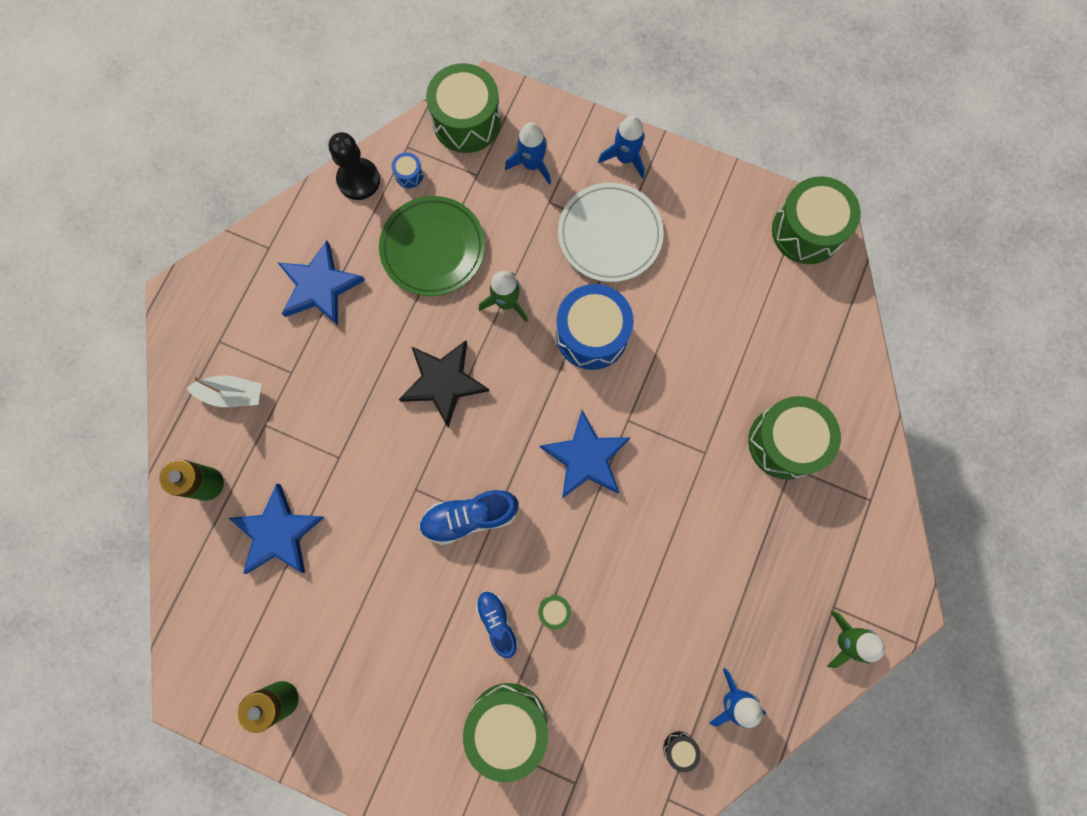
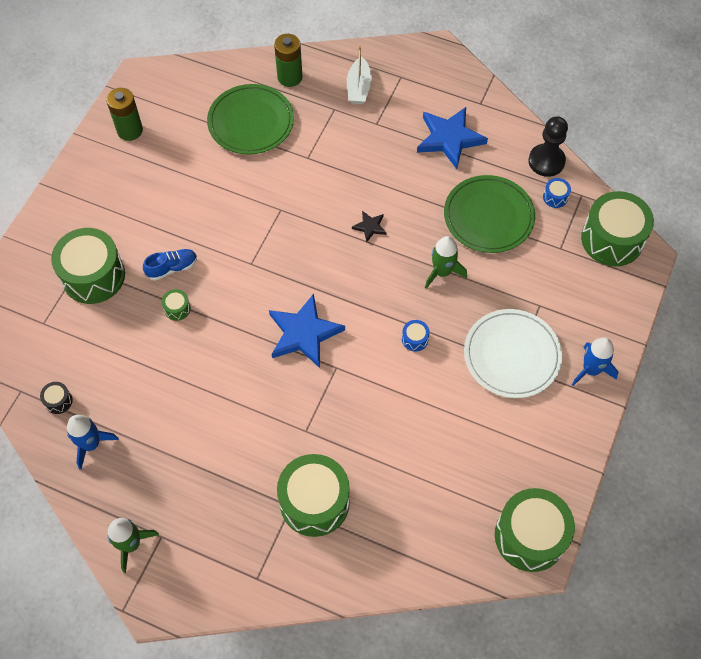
camera: 90 degrees right, 15 degrees down
blue star [229,484,325,574] -> green plate [207,84,294,155]
black star [399,340,489,427] -> black star [352,211,387,242], size x0.47
blue shoe [419,490,519,545] -> none
blue rocket [505,122,551,185] -> none
blue drum [556,284,634,370] -> blue drum [402,320,430,352], size x0.41

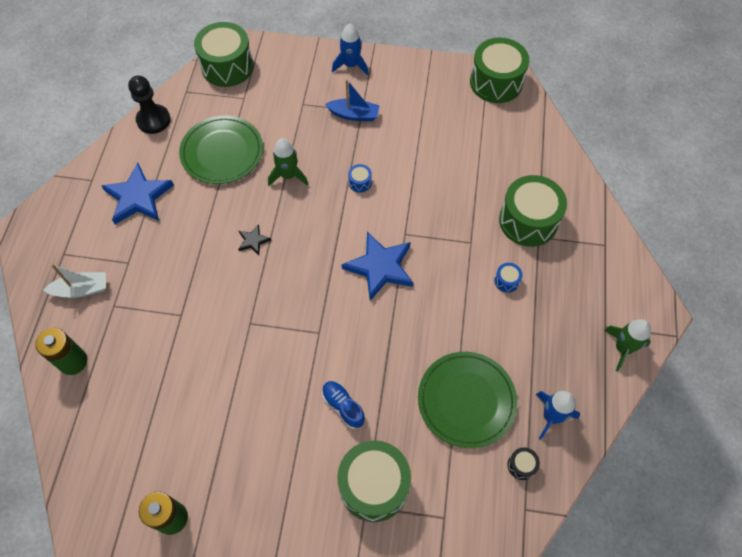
camera: 105 degrees left, 0 degrees up
green drum [162,289,191,321] -> none
green plate [207,84,294,155] -> green plate moved to [418,352,517,448]
white plate [464,309,562,398] -> blue boat [325,79,380,121]
blue drum [543,178,571,208] -> blue drum moved to [494,263,523,293]

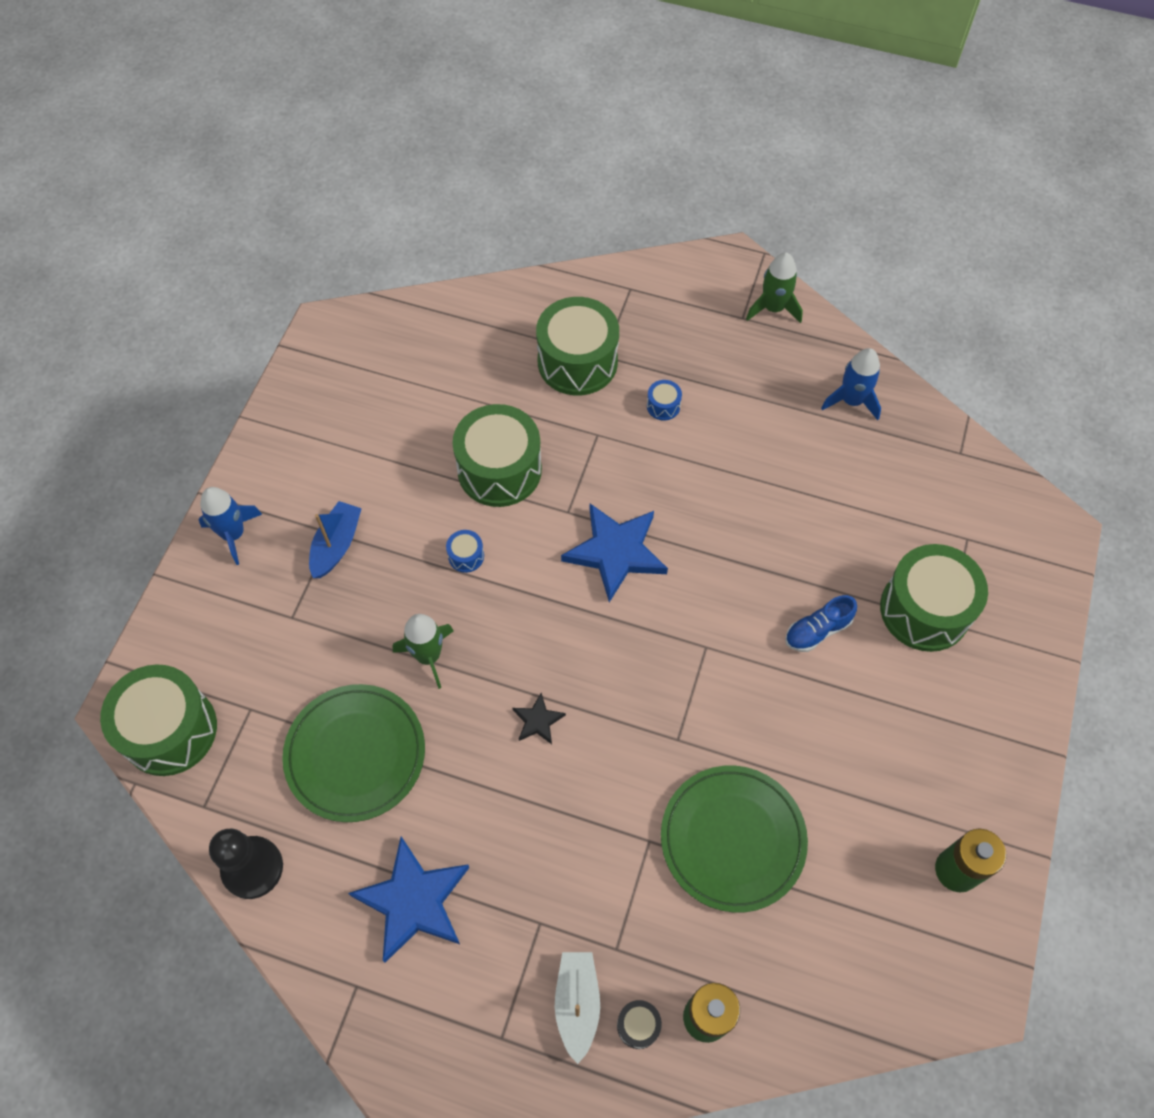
camera: 80 degrees left, 0 degrees up
green plate [418,352,517,448] -> green plate moved to [661,765,808,913]
green drum [470,38,529,103] -> green drum moved to [452,404,542,507]
black drum [508,447,540,480] -> black drum moved to [617,1000,662,1049]

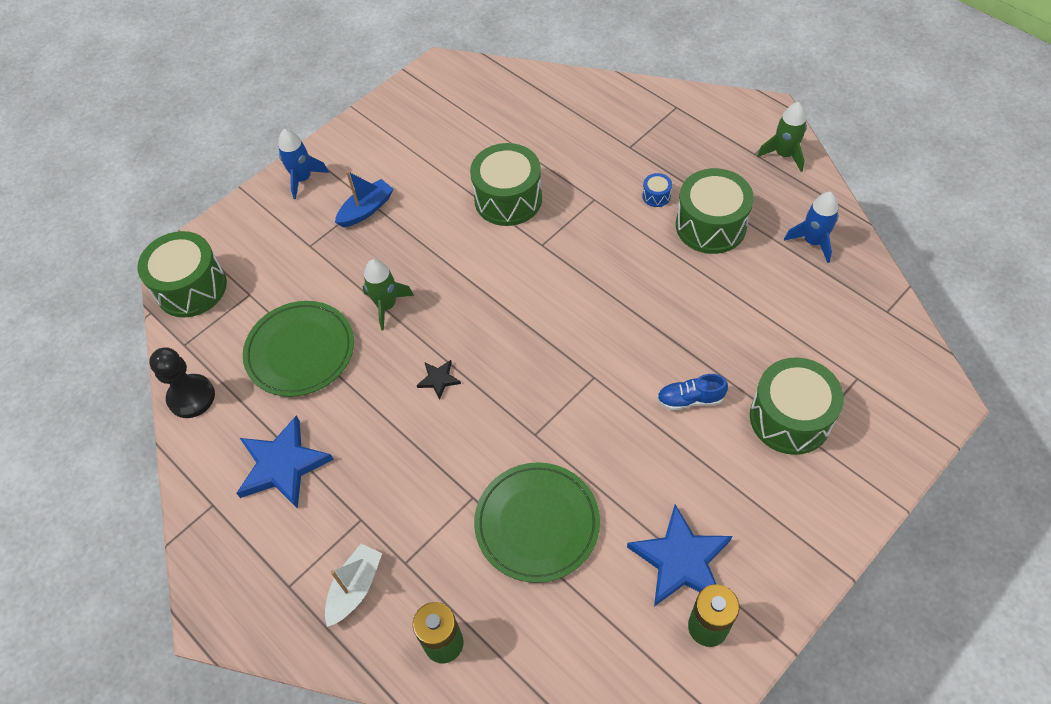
camera: 30 degrees right, 5 degrees down
blue drum [446,530,484,573] -> none
green drum [536,297,619,395] -> green drum moved to [676,168,754,254]
blue star [561,504,668,602] -> blue star moved to [627,504,732,606]
black drum [617,1000,662,1049] -> none

